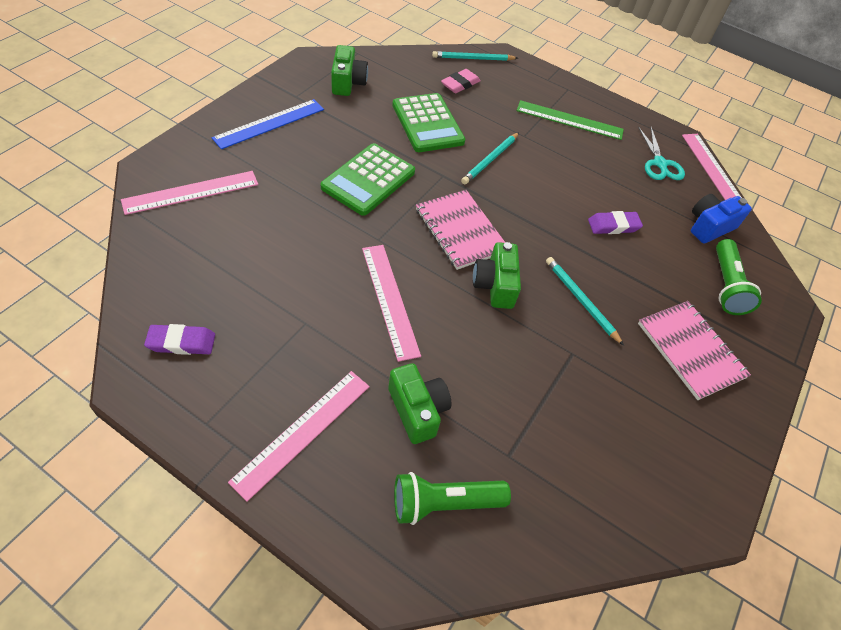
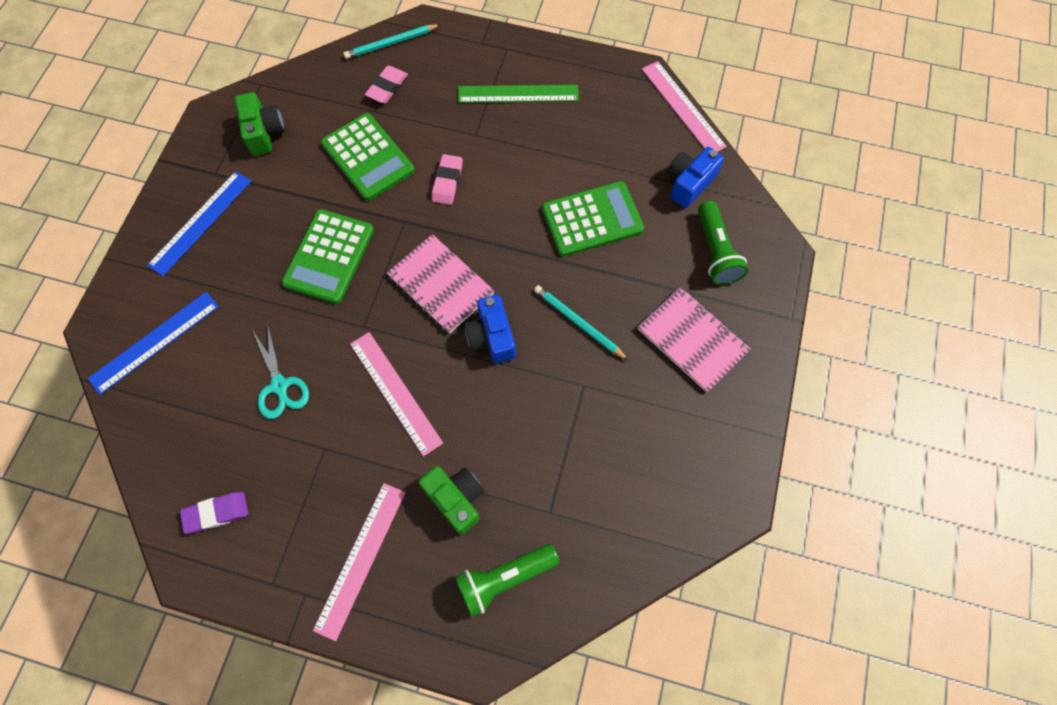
camera: 10 degrees left, 15 degrees up
pink ruler [121,171,258,215] -> blue ruler [88,292,219,395]
turquoise pencil [461,132,519,184] -> pink eraser [431,154,463,205]
green camera [473,242,521,309] -> blue camera [464,295,516,364]
purple eraser [588,211,643,234] -> green calculator [542,181,644,257]
turquoise scissors [638,127,685,180] -> turquoise scissors moved to [252,323,309,419]

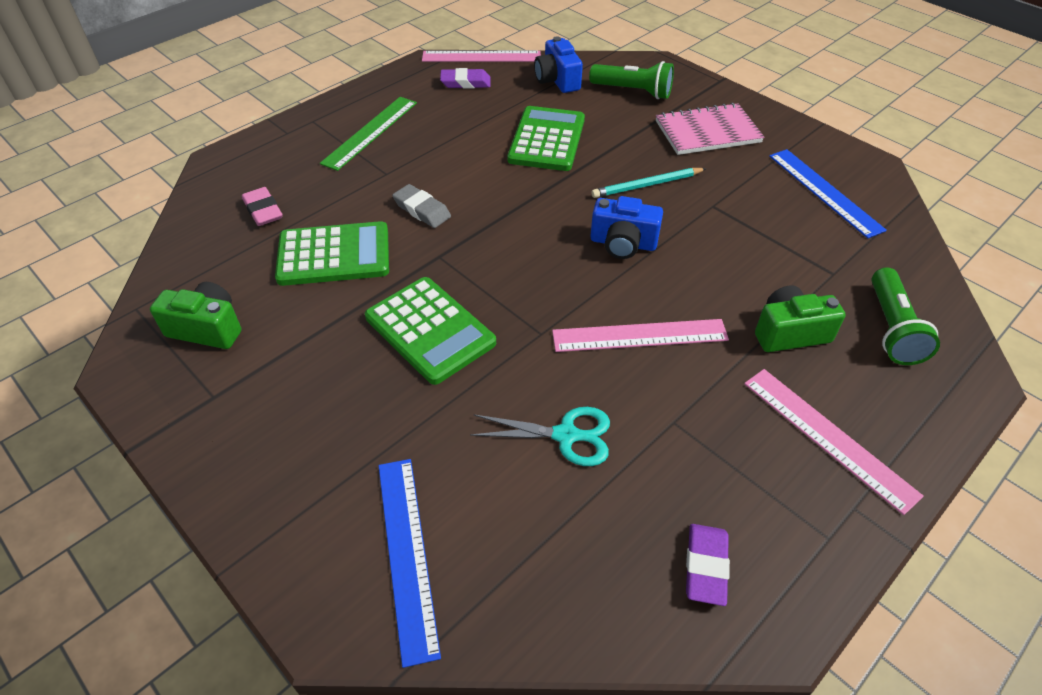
camera: 60 degrees left, 20 degrees down
blue ruler [147,171,251,276] -> blue ruler moved to [769,149,887,238]
turquoise pencil [343,24,441,59] -> none
pink notebook [387,234,495,334] -> none
pink eraser [431,154,463,205] -> grey eraser [392,184,451,228]
none -> purple eraser [440,68,491,89]

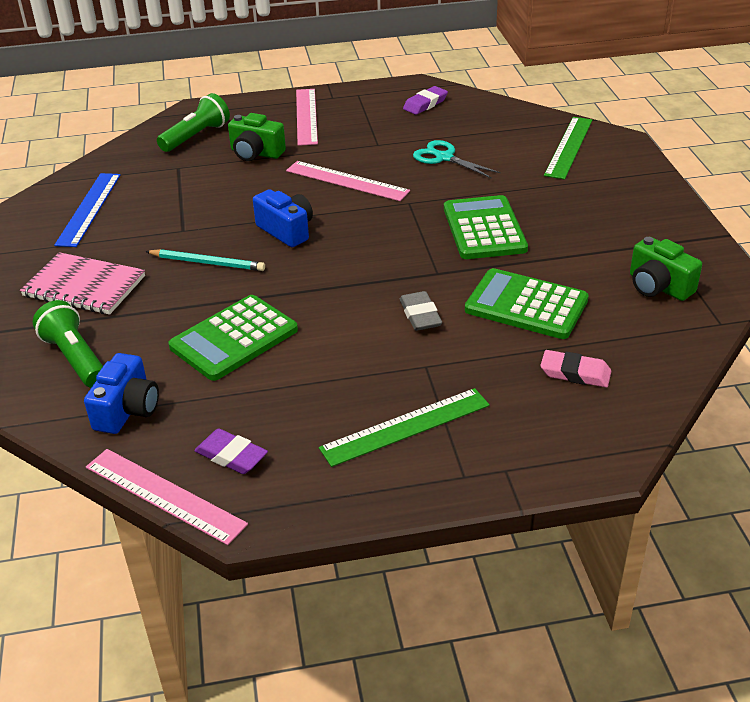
camera: 145 degrees left, 10 degrees down
pink eraser [242,187,282,226] -> pink eraser turned 75 degrees counterclockwise [540,350,611,387]
blue ruler [379,459,441,668] -> green ruler [544,117,592,179]

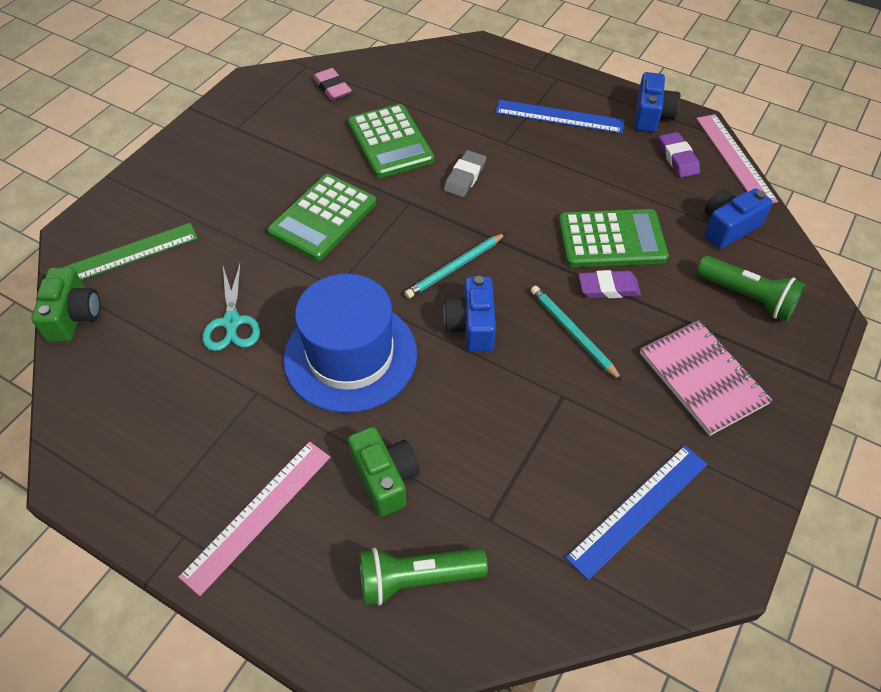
camera: 140 degrees left, 15 degrees up
green flashlight [33,300,103,388] -> green flashlight turned 60 degrees counterclockwise [696,256,806,322]
pink ruler [286,161,410,201] -> blue hat [284,274,417,413]
green ruler [319,388,490,467] -> blue ruler [495,100,625,134]
purple eraser [403,86,448,115] -> purple eraser moved to [578,270,641,298]
pink eraser [540,350,611,387] -> pink eraser moved to [313,68,352,100]
green camera [630,237,702,301] -> green camera moved to [31,267,100,342]
none -> turquoise pencil [405,233,506,299]
none -> blue camera [635,72,680,132]

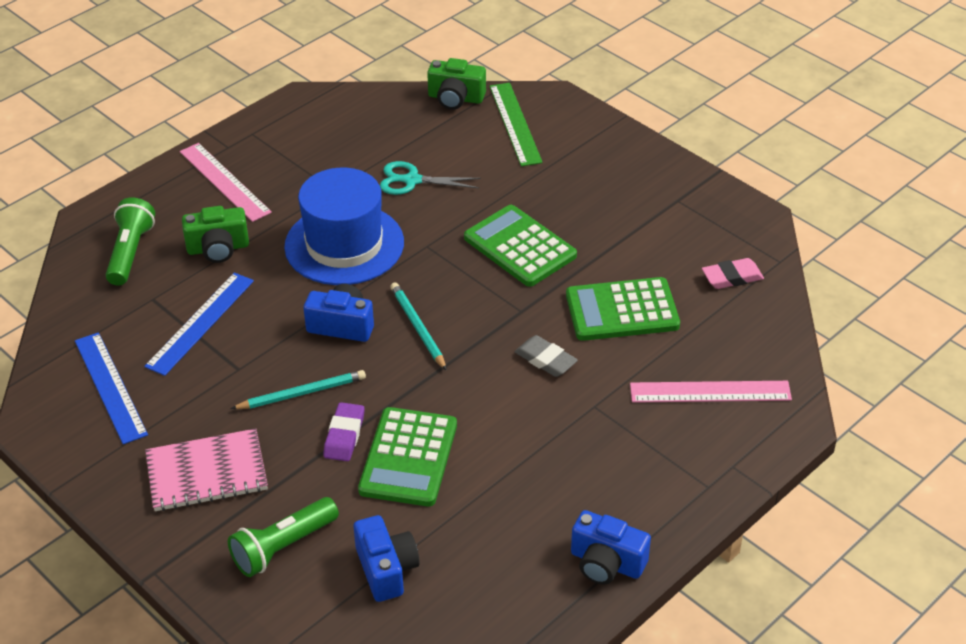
camera: 105 degrees right, 10 degrees down
blue ruler [495,100,625,134] -> blue ruler moved to [144,273,254,376]
purple eraser [659,132,700,178] -> none
pink ruler [696,114,778,204] -> pink ruler moved to [630,381,792,403]

